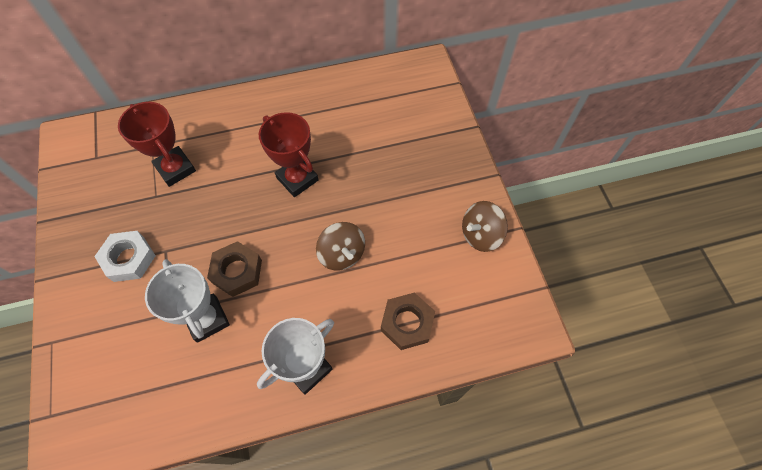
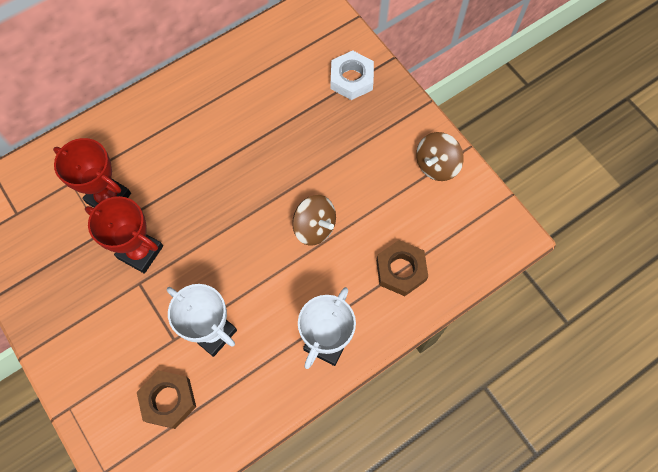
camera: 20 degrees left, 5 degrees up
white nut [94,231,156,282] -> white nut moved to [331,51,374,100]
brown nut [207,241,262,297] -> brown nut moved to [137,370,196,429]
red trophy [259,112,318,197] -> red trophy moved to [85,196,163,274]

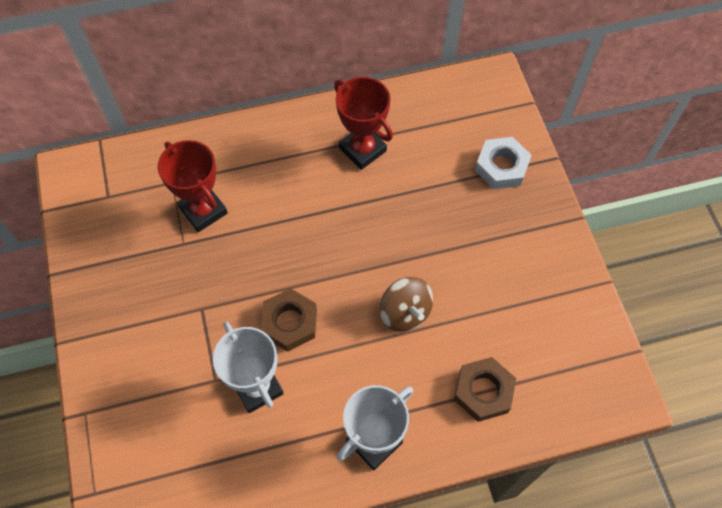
camera: 20 degrees right, 5 degrees down
red trophy [85,196,163,274] -> red trophy moved to [334,77,393,170]
brown nut [137,370,196,429] -> brown nut moved to [261,288,317,352]
brown spinning top [416,132,464,181] -> none

